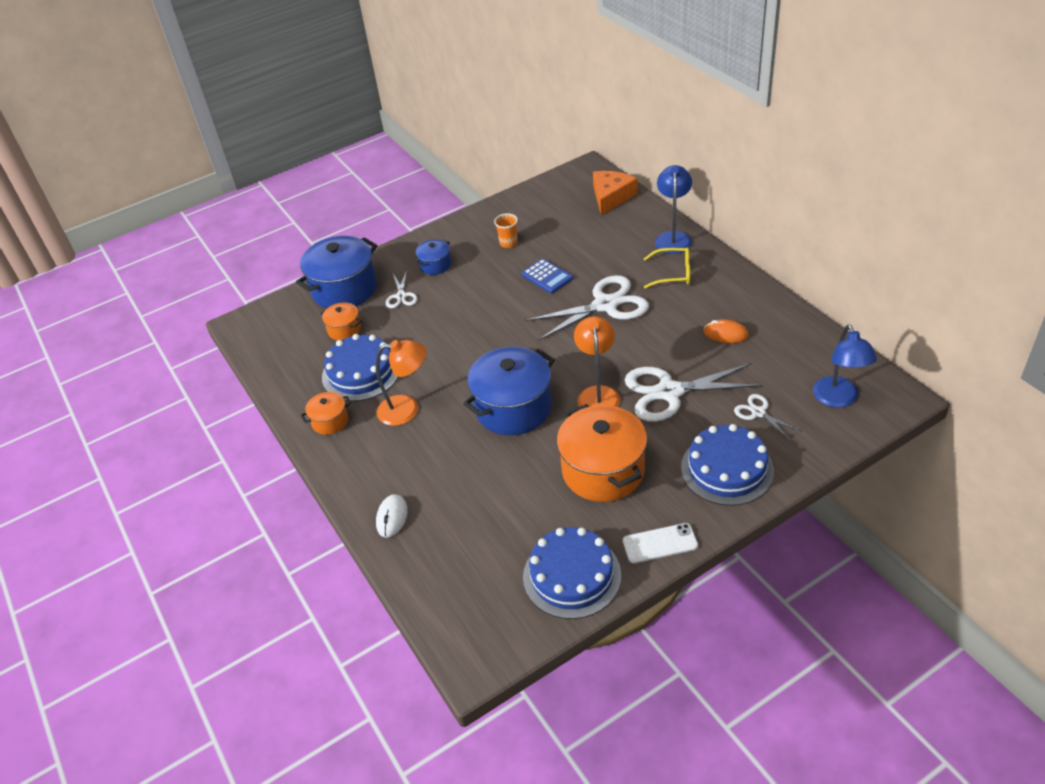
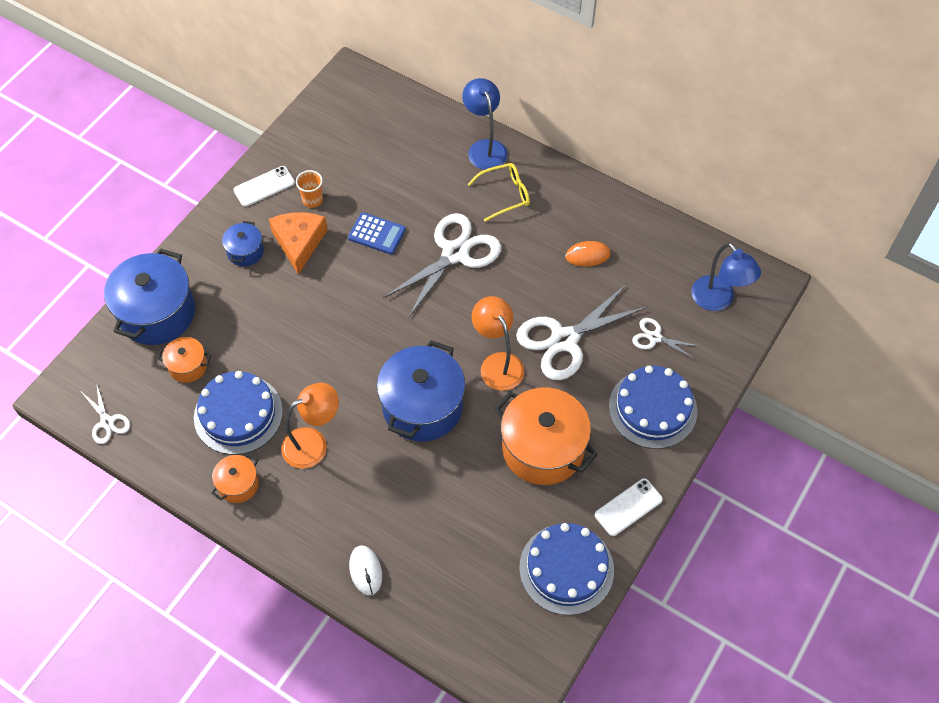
camera: 30 degrees left, 15 degrees up
white scissors [386,271,418,308] -> white scissors moved to [82,382,130,444]
orange cheese [593,171,637,215] -> orange cheese moved to [269,212,328,275]
none -> white phone [233,166,295,207]

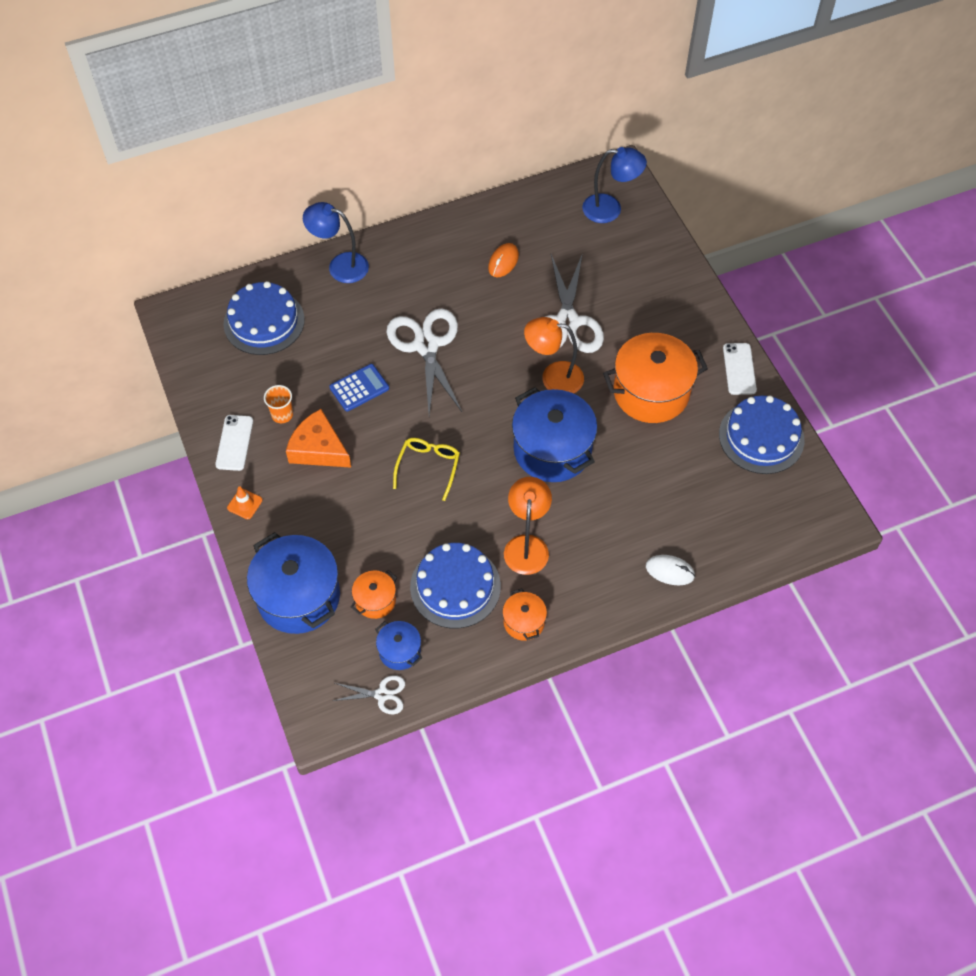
camera: 55 degrees left, 0 degrees up
blue pot [222,221,264,266] -> blue pot moved to [375,621,423,670]
yellow glasses [468,163,530,222] -> yellow glasses moved to [393,438,460,501]
blue cake [609,366,697,449] -> blue cake moved to [223,281,305,355]
white scissors [632,318,698,359] -> none
none -> orange traffic cone [227,486,263,519]

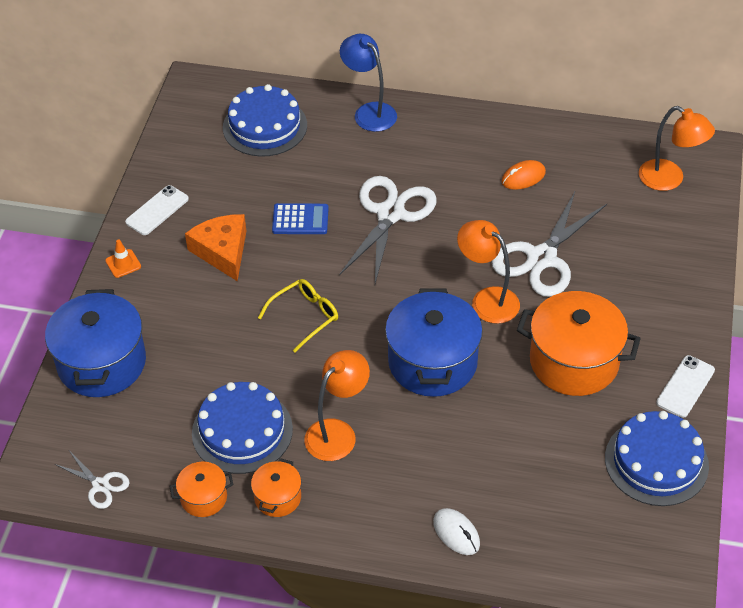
camera: 35 degrees right, 10 degrees down
orange cup [264,385,293,423] -> none
orange pot [351,570,397,619] -> orange pot moved to [169,462,234,517]
blue pot [375,621,423,670] -> none
blue lamp [582,147,647,223] -> orange lamp [639,106,715,191]

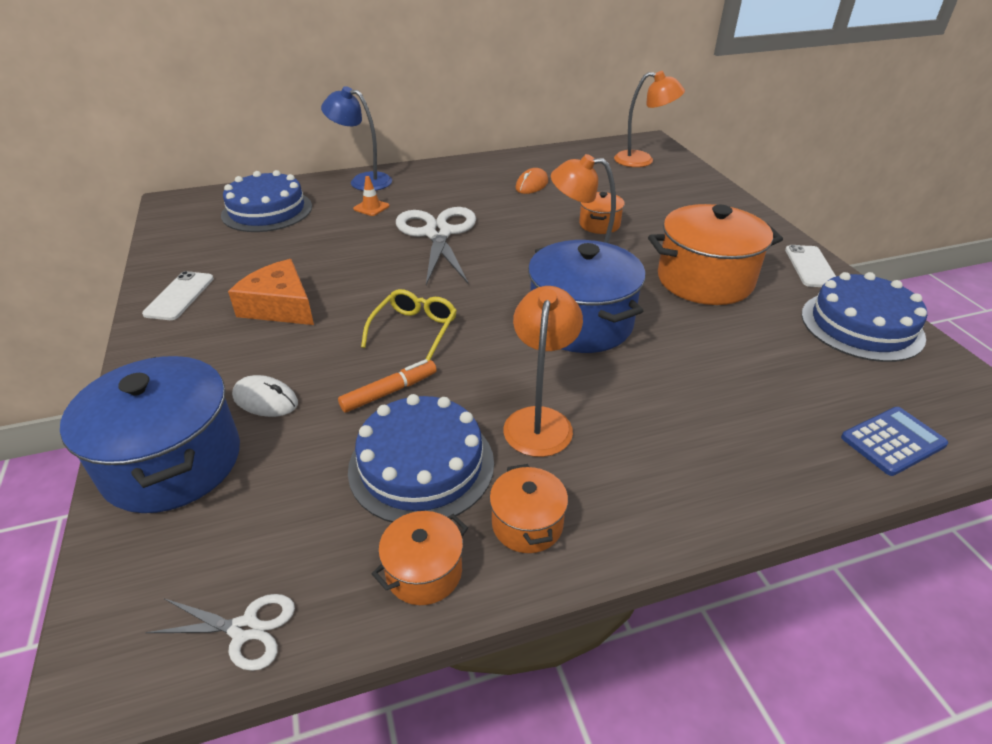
camera: 30 degrees left, 10 degrees down
orange traffic cone [105,239,141,278] -> orange traffic cone moved to [353,176,389,216]
blue calculator [272,203,329,234] -> blue calculator moved to [841,407,948,476]
white mouse [433,508,480,555] -> white mouse moved to [232,375,298,417]
white scissors [492,192,607,297] -> orange pot [579,192,625,234]
none -> orange marker [338,359,437,413]

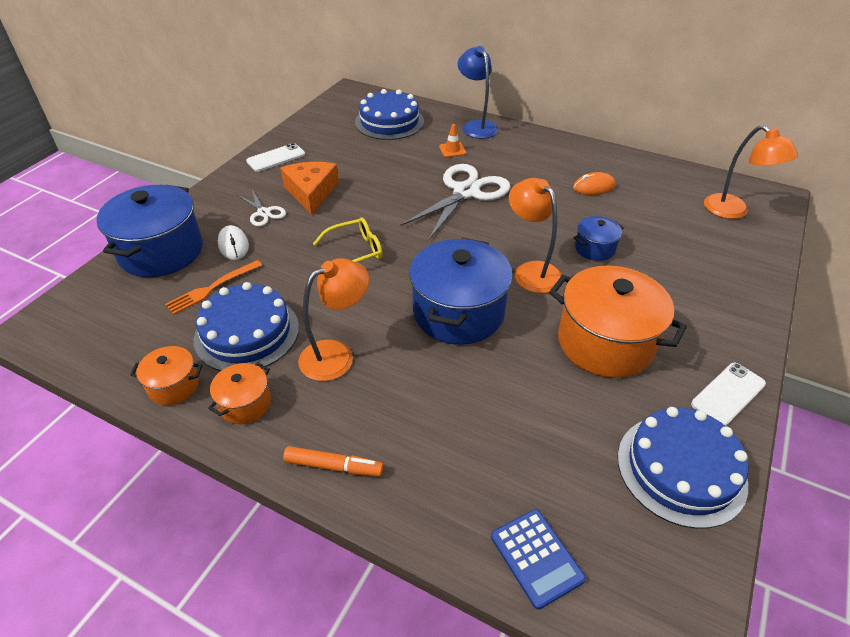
camera: 45 degrees right, 5 degrees up
white scissors [145,594,295,671] -> white scissors moved to [238,190,286,226]
orange marker [338,359,437,413] -> orange marker moved to [283,446,384,476]
orange pot [579,192,625,234] -> blue pot [574,216,624,261]
blue calculator [841,407,948,476] -> blue calculator turned 45 degrees clockwise [491,509,586,610]
none -> orange fork [165,260,262,315]

